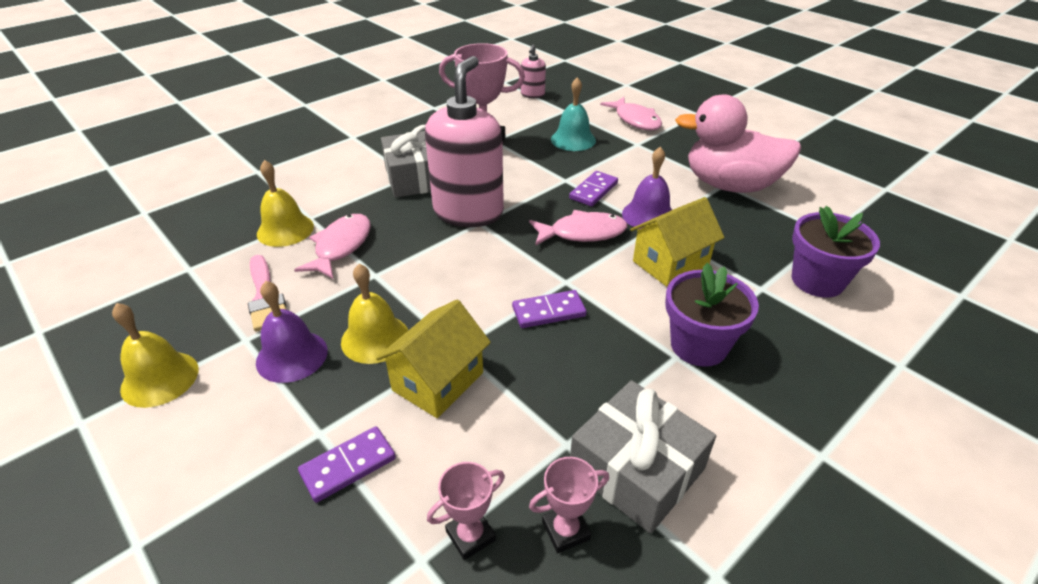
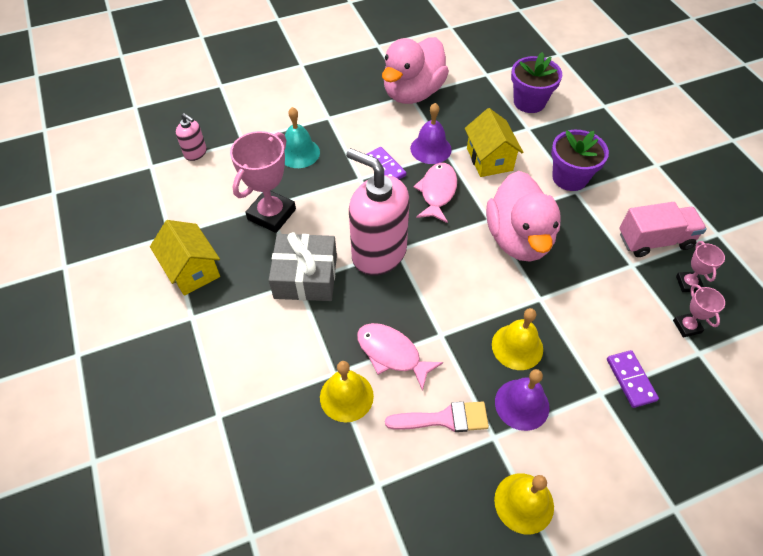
camera: 70 degrees left, 15 degrees up
yellow house [376,300,491,418] -> yellow house moved to [150,220,220,296]
purple domino [512,290,587,328] -> pink duck [486,171,561,262]
grey gift [570,380,716,533] -> pink truck [619,202,707,257]
pink fish [600,97,662,131] -> none

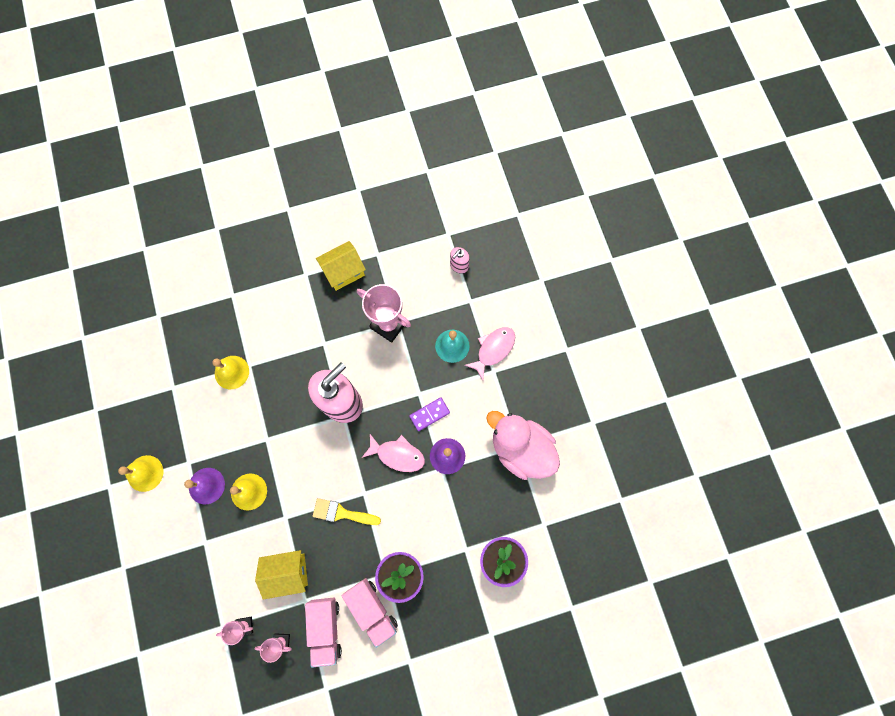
camera: 95 degrees right, 20 degrees up
grey gift [269,232,337,301] -> none
pink fish [357,323,443,391] -> pink fish moved to [465,327,515,380]
pink brush [385,401,489,432] -> none
yellow house [465,108,523,177] -> yellow house moved to [255,550,308,600]
pink duck [486,171,561,262] -> yellow brush [313,498,381,525]
purple domino [607,350,659,408] -> none
none -> pink truck [342,578,398,648]

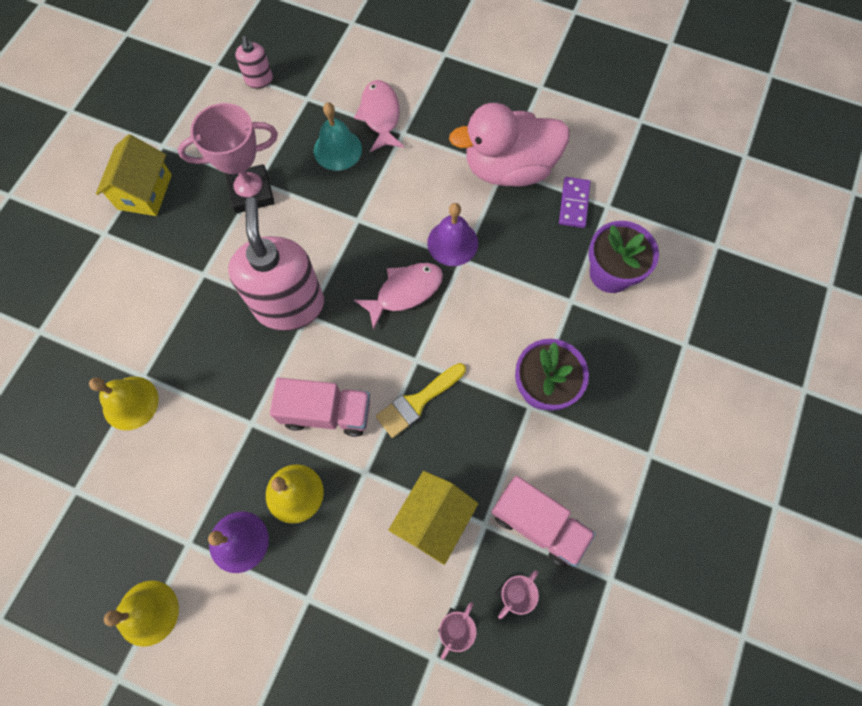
camera: 50 degrees left, 5 degrees down
pink truck [342,578,398,648] -> pink truck moved to [270,378,370,437]
purple domino [409,397,450,431] -> purple domino moved to [559,177,591,228]

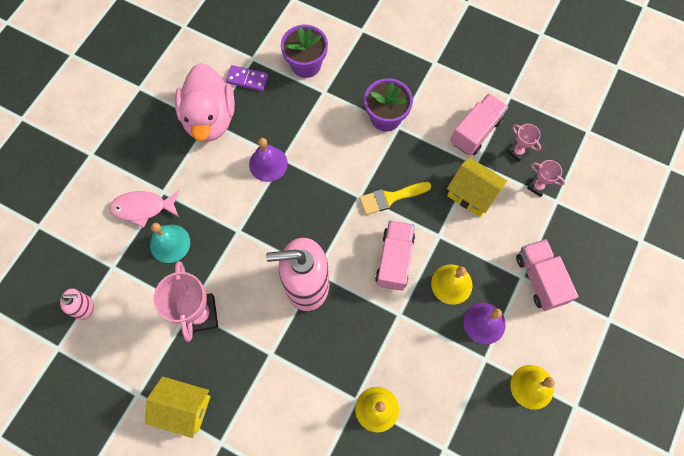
camera: 85 degrees left, 0 degrees up
pink fish [354,263,443,330] -> none
yellow brush [376,363,466,438] -> yellow brush turned 105 degrees clockwise [359,182,431,215]
none -> pink truck [516,239,578,311]

